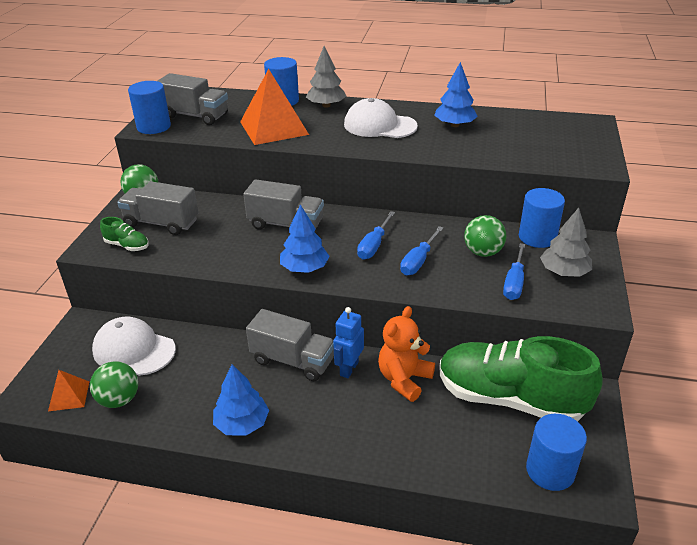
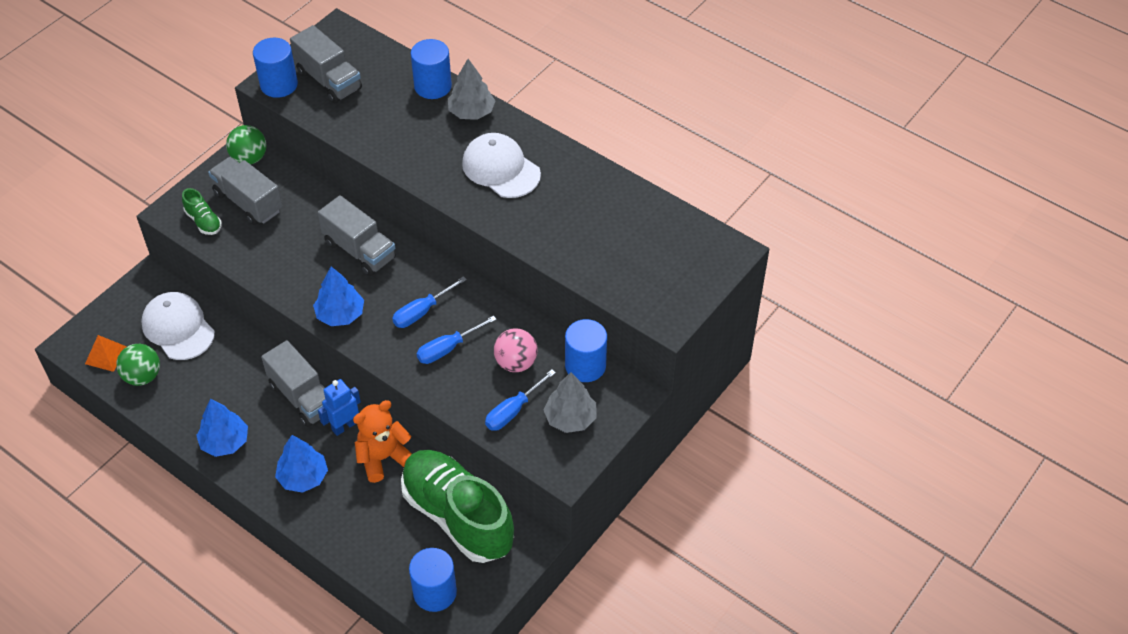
camera: 25 degrees right, 15 degrees up
orange pyramid [240,69,309,145] -> none
blue tree [434,62,478,127] -> blue tree moved to [275,435,328,493]
green ball [464,215,506,257] -> pink ball [494,328,538,372]

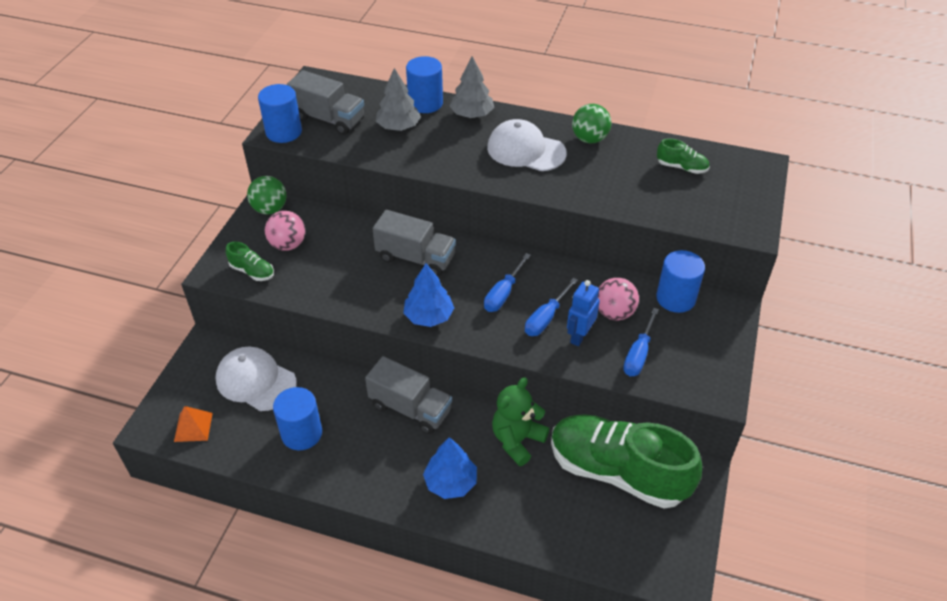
camera: 20 degrees left, 5 degrees down
green ball [116,344,160,386] -> green ball moved to [572,104,611,143]
blue tree [196,399,248,457] -> none
grey truck [208,157,282,225] -> pink ball [265,211,305,251]
blue robot [318,379,361,436] -> blue robot moved to [567,280,600,346]
orange teddy bear [353,400,412,483] -> green teddy bear [492,377,549,466]
blue cylinder [409,548,457,612] -> blue cylinder moved to [273,387,322,450]
grey tree [544,372,596,433] -> grey tree moved to [376,68,421,131]
none -> green shoe [657,138,710,174]

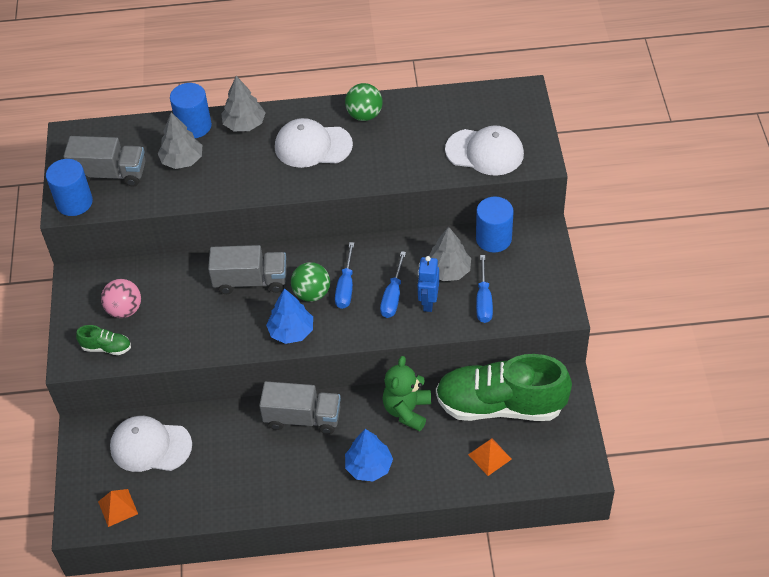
camera: 20 degrees left, 5 degrees up
green ball [247,176,287,214] -> green ball moved to [291,262,330,302]
blue cylinder [273,387,322,450] -> none
pink ball [598,278,639,320] -> grey tree [429,226,471,281]
green shoe [657,138,710,174] -> none
none -> white cap [445,125,524,176]
none -> orange pyramid [468,438,512,476]

